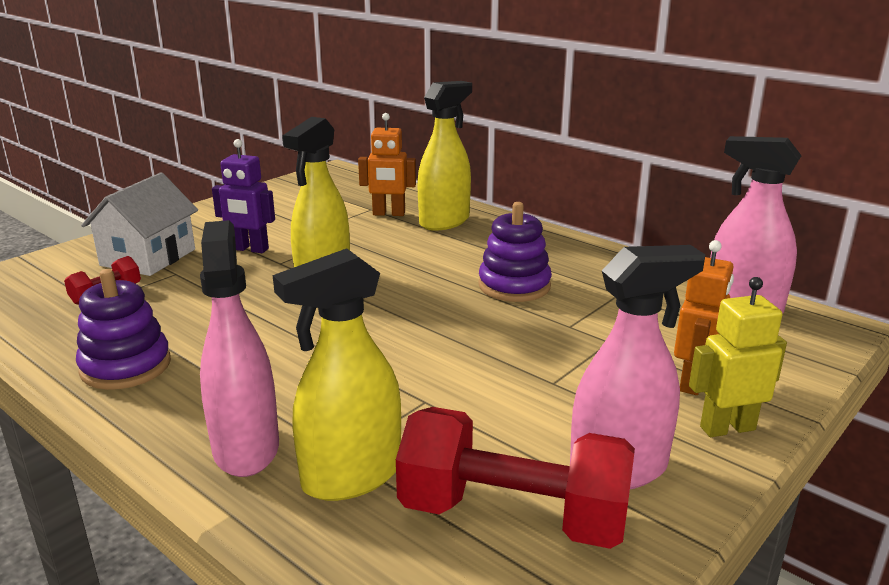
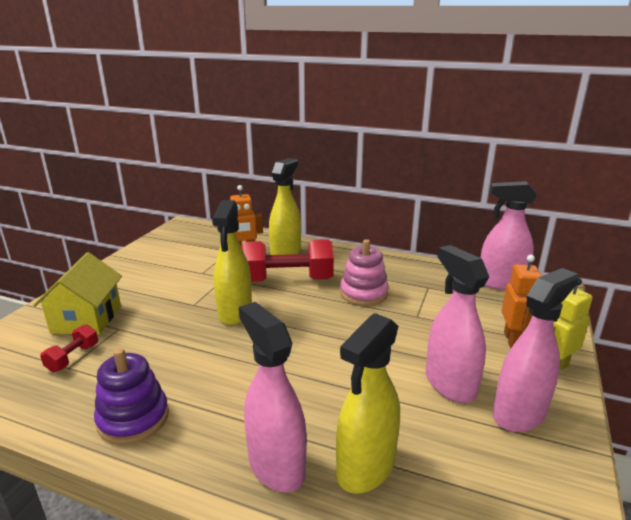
camera: 20 degrees left, 0 degrees up
white house [81,172,198,276] -> yellow house [33,252,122,335]
purple robot [212,139,275,253] -> none
red dumbbell [396,407,635,549] -> red dumbbell moved to [241,239,334,282]
purple stacking toy [478,202,552,302] -> pink stacking toy [340,239,389,306]
none -> pink spray bottle [426,245,489,403]

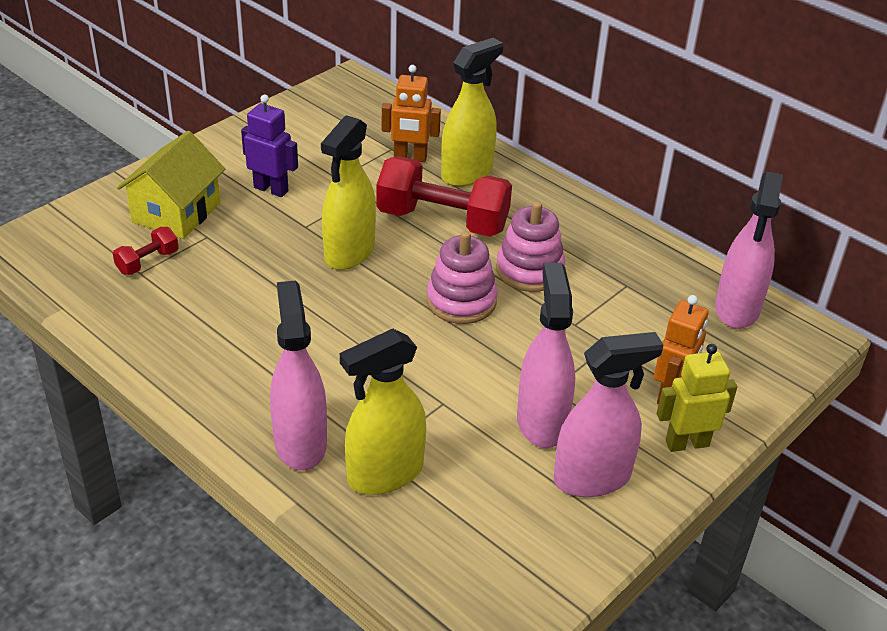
camera: 20 degrees right, 15 degrees up
purple stacking toy [94,348,169,445] -> none
pink spray bottle [480,181,537,290] -> pink spray bottle turned 105 degrees counterclockwise [715,172,783,329]
none -> purple robot [241,95,298,197]
none -> pink stacking toy [427,231,498,324]

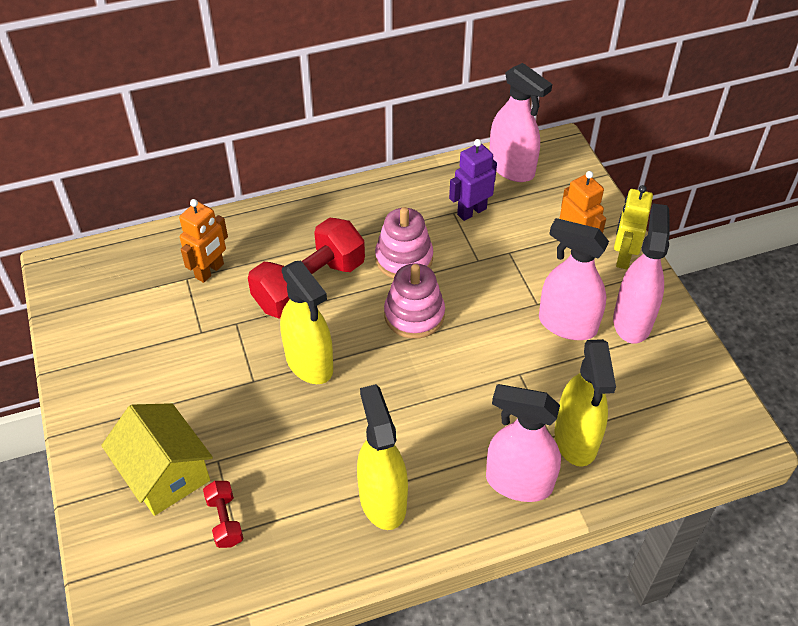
camera: 60 degrees left, 10 degrees up
purple robot [241,95,298,197] -> purple robot moved to [449,139,497,221]
yellow spray bottle [441,38,503,187] -> yellow spray bottle moved to [357,384,408,530]

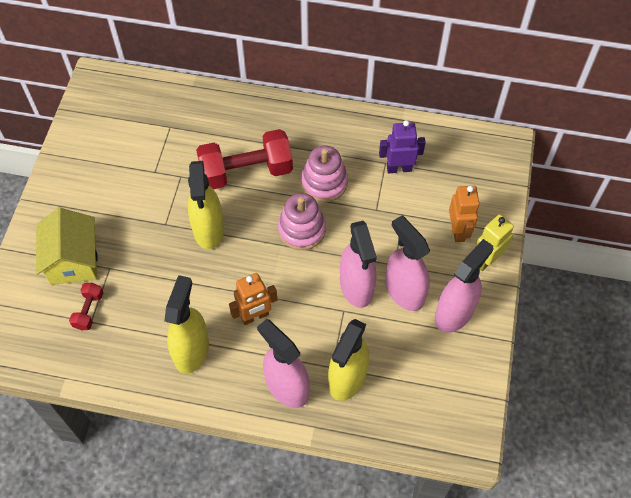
camera: 30 degrees right, 10 degrees up
orange robot [179,199,228,283] -> orange robot moved to [229,273,277,325]
pink spray bottle [489,63,552,182] -> pink spray bottle moved to [340,221,377,308]

